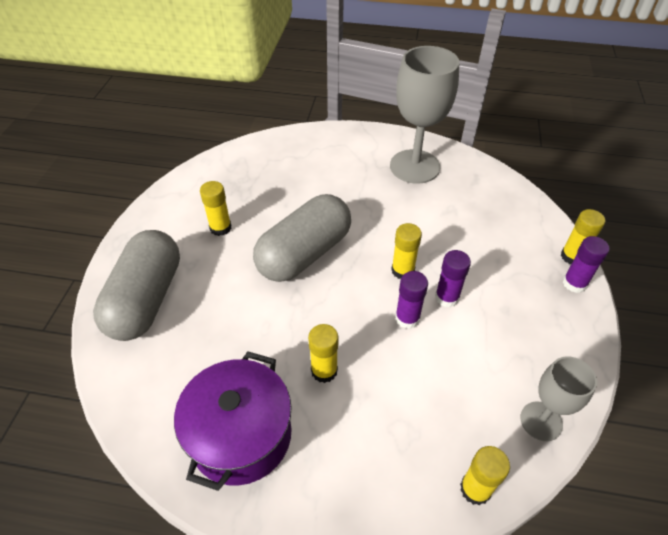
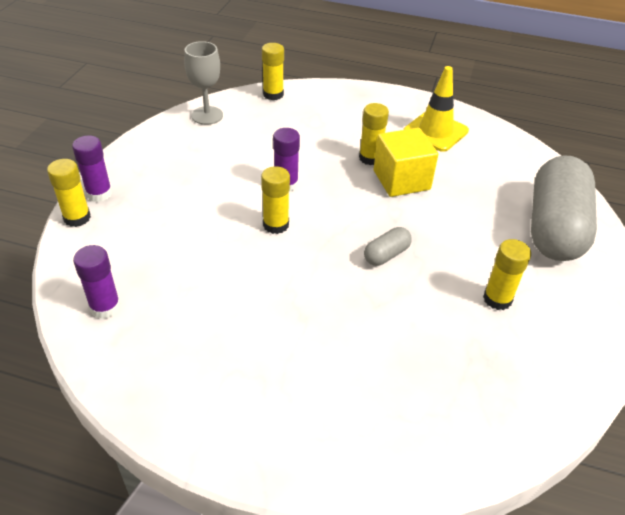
camera: 175 degrees left, 5 degrees down
purple pot [174,351,292,491] -> yellow traffic cone [403,66,469,152]
grey capsule [253,194,351,282] -> grey capsule [364,227,412,266], size x0.41
grey goblet [390,46,460,184] -> none
purple glue stick [435,250,471,307] -> purple glue stick moved to [73,245,121,319]
none -> yellow cube [374,128,438,197]

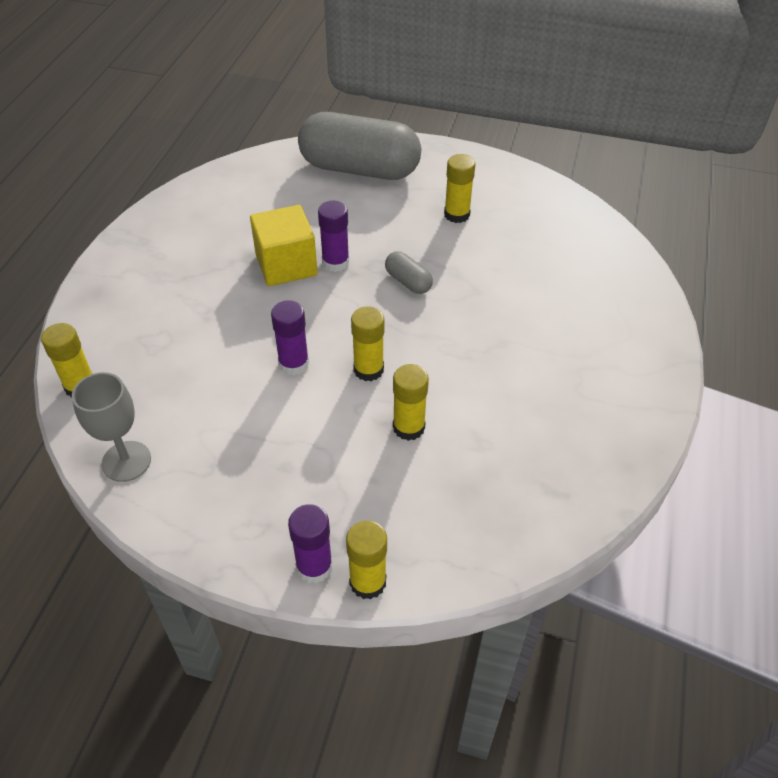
camera: 90 degrees left, 5 degrees up
purple glue stick [73,245,121,319] -> purple glue stick moved to [318,201,350,272]
yellow glue stick [359,103,389,165] -> yellow glue stick moved to [393,364,429,441]
yellow traffic cone [403,66,469,152] -> none

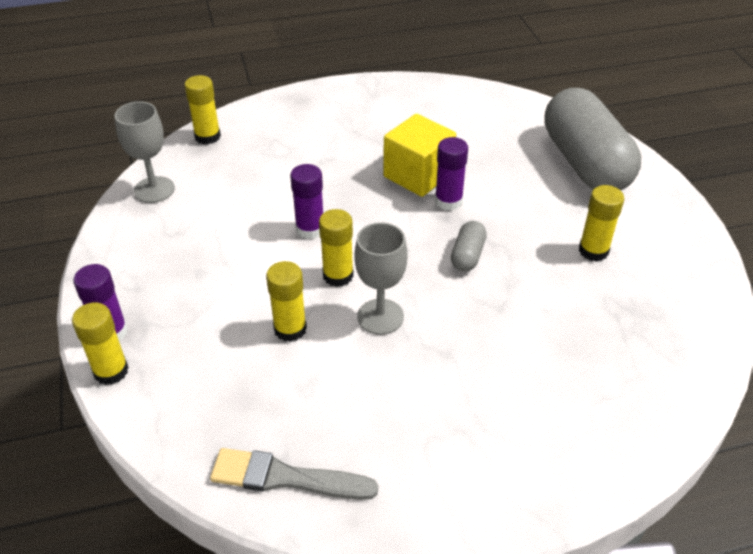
camera: 60 degrees right, 5 degrees down
none -> grey brush [210,448,378,500]
none -> grey goblet [354,222,408,335]

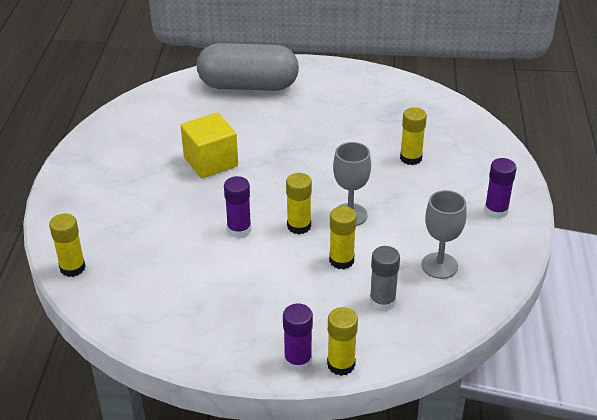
camera: 70 degrees left, 5 degrees down
grey goblet [114,101,175,203] -> grey goblet moved to [421,190,467,279]
grey brush [210,448,378,500] -> none
purple glue stick [435,137,468,210] -> purple glue stick moved to [484,158,517,219]
grey capsule [451,221,487,272] -> none
yellow glue stick [579,185,624,261] -> yellow glue stick moved to [400,107,427,165]
none -> grey glue stick [370,246,400,311]

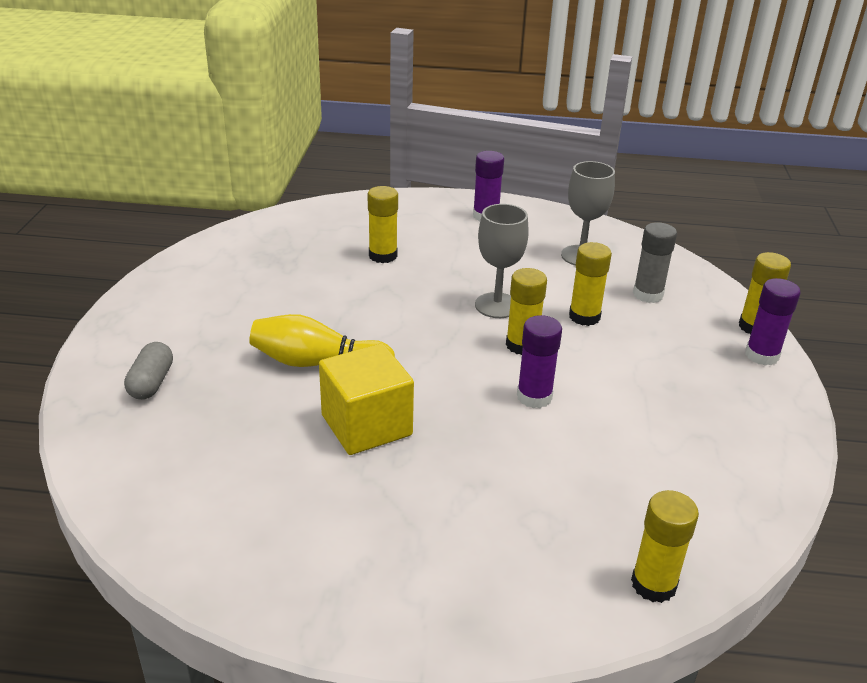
camera: 90 degrees left, 5 degrees down
grey capsule [197,43,299,91] -> grey capsule [124,342,173,400], size x0.41
none -> yellow bowling pin [249,314,395,367]

